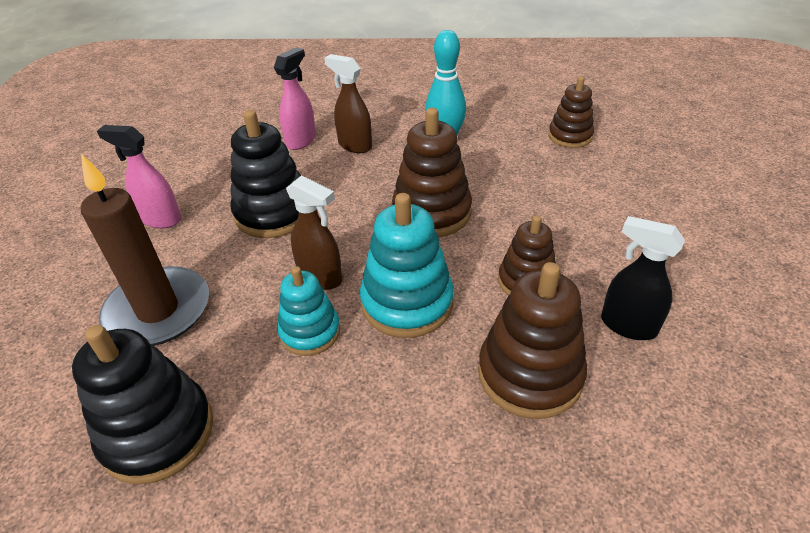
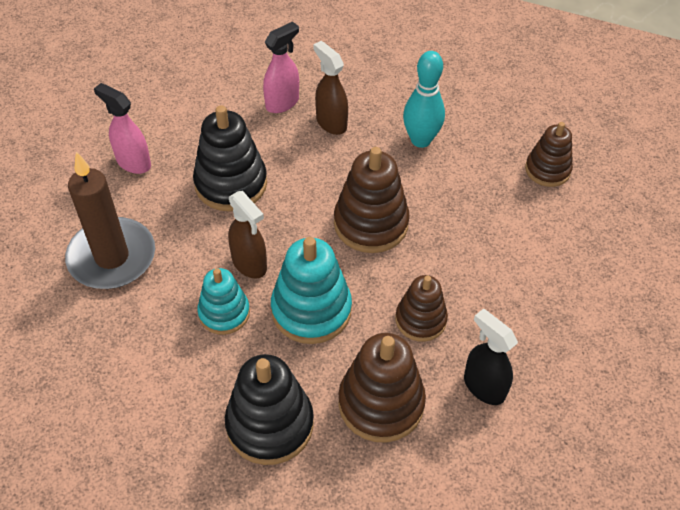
camera: 15 degrees right, 10 degrees up
black stacking toy [72,325,213,484] -> black stacking toy moved to [225,354,314,465]

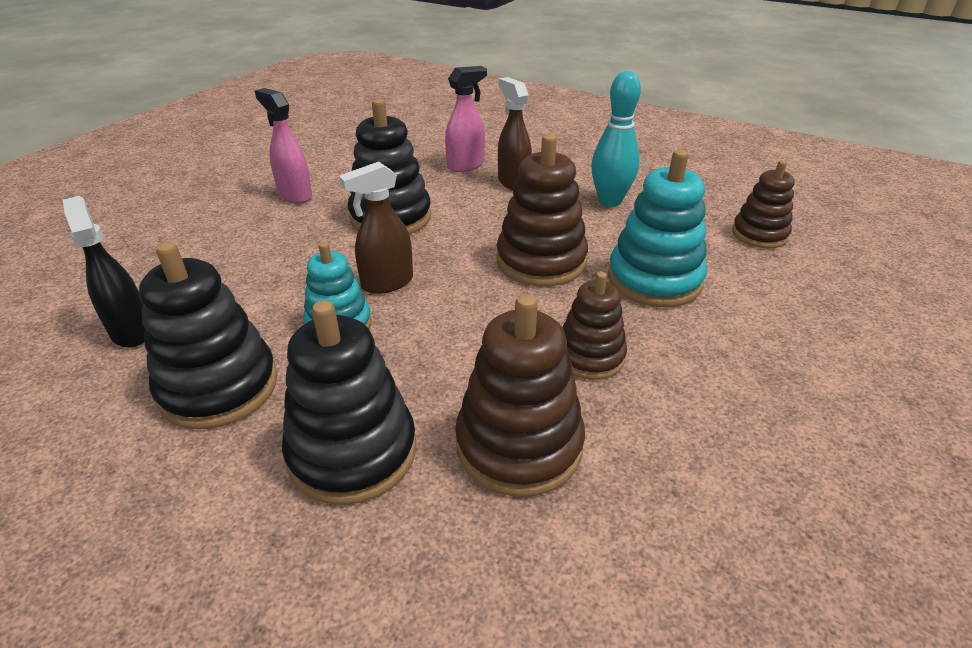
camera: 10 degrees right, 15 degrees down
brown candle [65,152,155,289] -> none
brown spray bottle [228,191,267,278] -> brown spray bottle turned 90 degrees clockwise [339,162,413,294]
turquoise stacking toy [271,237,352,344] -> turquoise stacking toy moved to [608,149,707,307]
black spray bottle [464,309,518,405] -> black spray bottle moved to [63,196,146,348]
none -> black stacking toy [139,241,278,430]

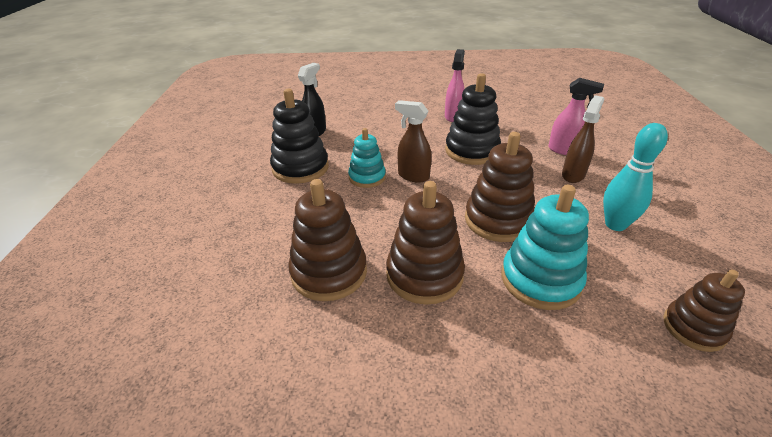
camera: 60 degrees right, 0 degrees up
black stacking toy [282,300,416,505] -> none
brown stacking toy [562,272,627,380] -> brown stacking toy [386,181,465,305], size x1.57

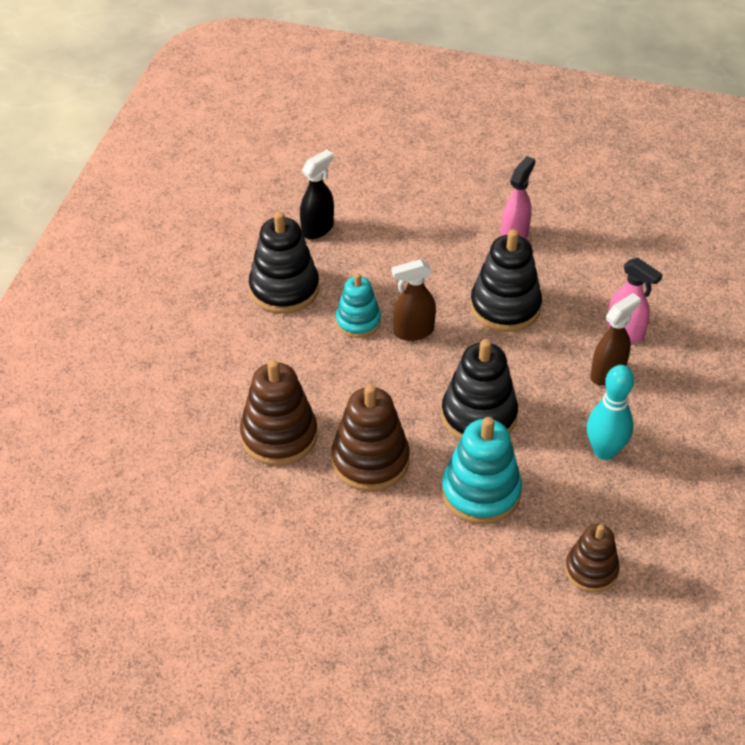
camera: 15 degrees right, 10 degrees up
brown spray bottle [395,100,432,183] -> brown spray bottle turned 60 degrees counterclockwise [392,259,436,341]
brown stacking toy [465,132,535,242] -> black stacking toy [441,339,518,440]

